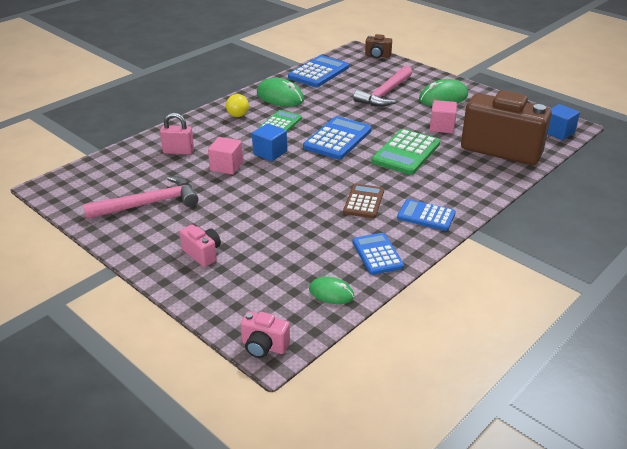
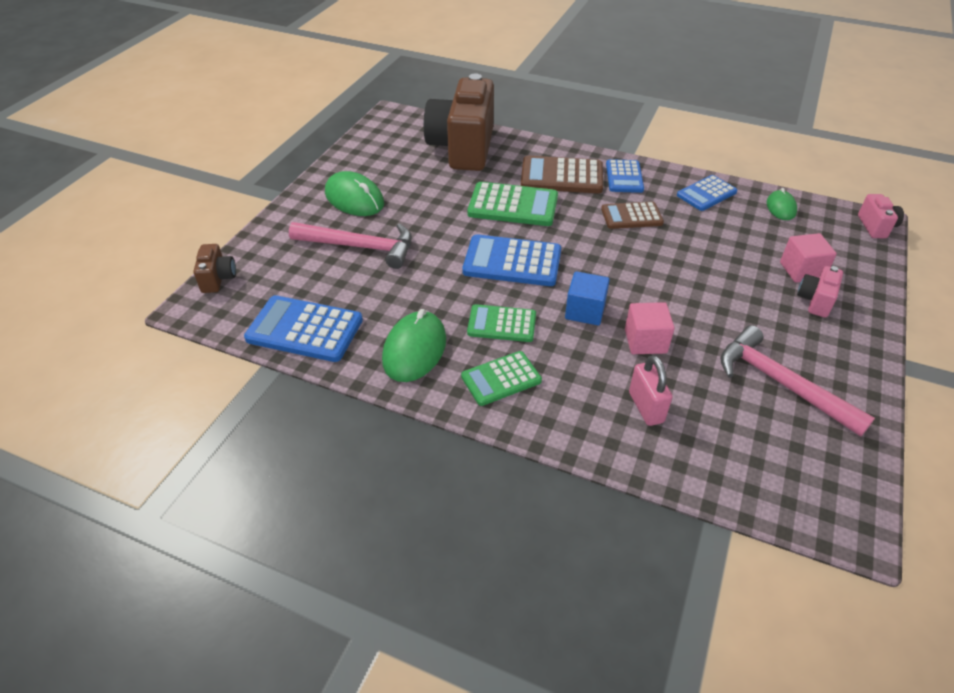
camera: 110 degrees left, 10 degrees up
yellow ball [226,94,249,117] -> green calculator [461,351,542,406]
pink cube [430,100,457,133] -> pink cube moved to [780,233,837,282]
blue cube [547,104,580,140] -> none
none -> brown calculator [521,156,603,193]

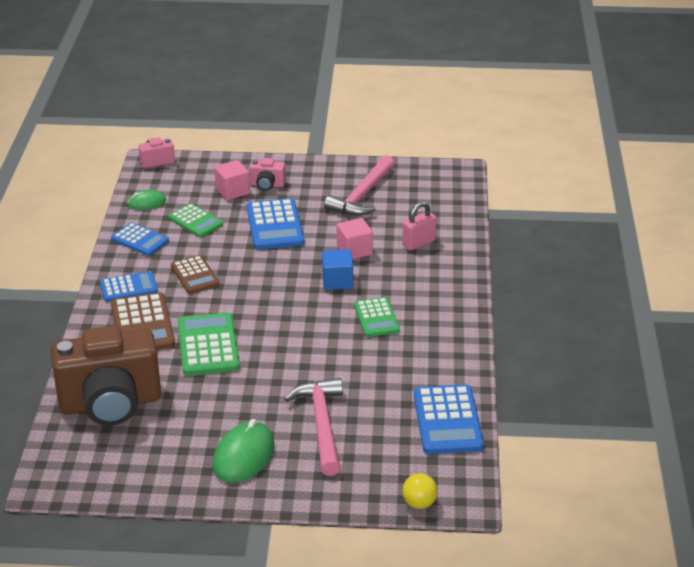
camera: 110 degrees left, 10 degrees down
brown camera [193,244,236,293] -> yellow ball [402,473,438,509]
green mouse [382,309,446,382] -> none
green calculator [461,351,542,406] -> green calculator moved to [168,203,223,237]
blue calculator [463,234,561,286] -> blue calculator moved to [247,198,305,250]

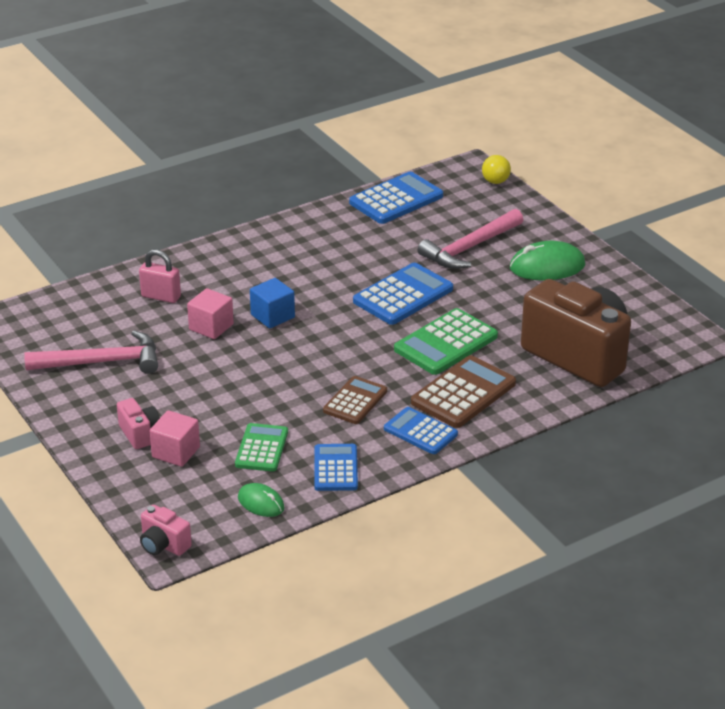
camera: 125 degrees left, 0 degrees up
blue calculator [247,198,305,250] -> blue calculator moved to [353,263,453,325]
green calculator [354,297,400,337] -> none

